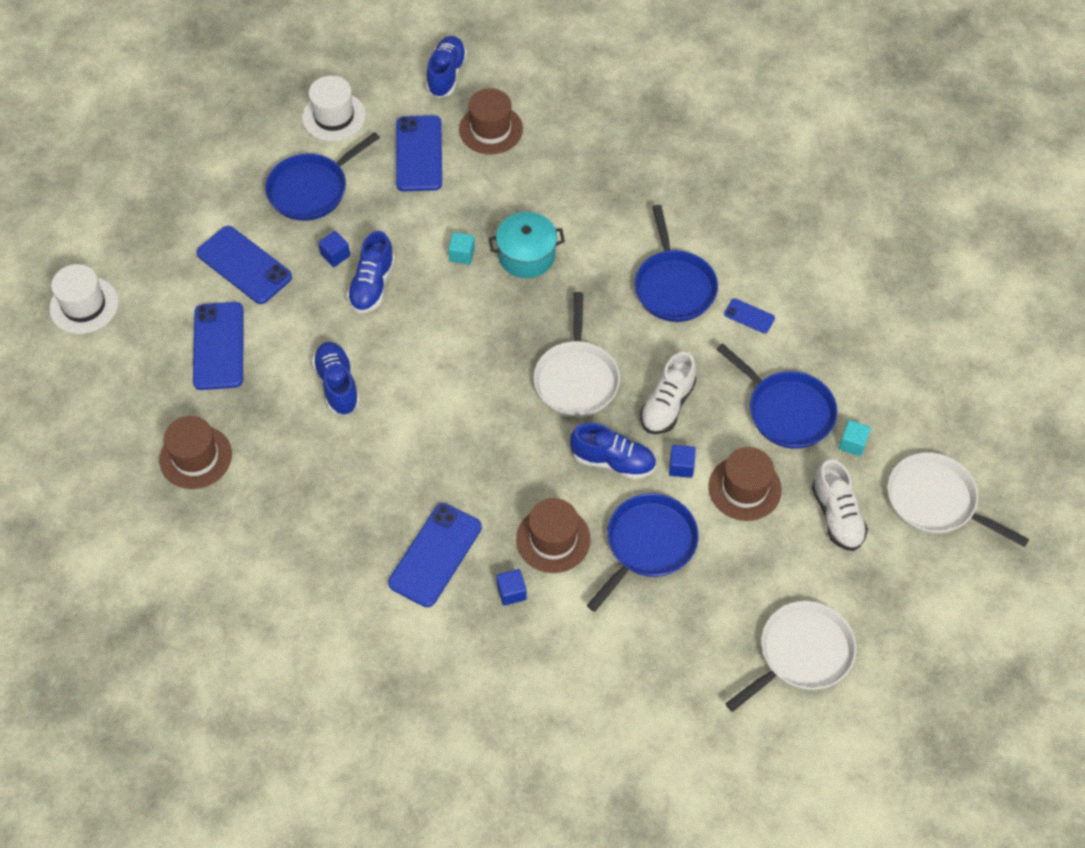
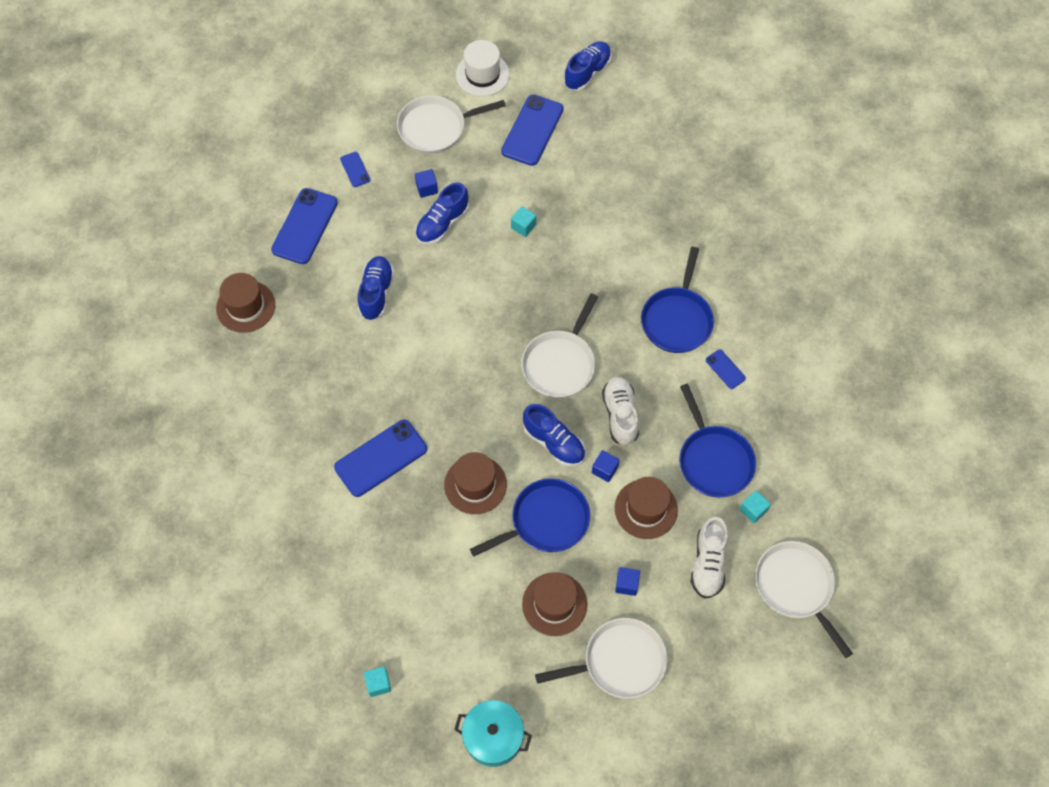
camera: 25 degrees right, 5 degrees up
white hat [49,264,119,334] -> none
blue phone [197,226,292,304] -> blue phone [340,152,370,187], size x0.49
blue pan [265,132,380,221] -> white pan [397,95,506,154]
brown hat [459,88,523,154] -> brown hat moved to [522,572,587,636]
turquoise pot [488,212,565,278] -> turquoise pot moved to [454,700,532,767]
blue cube [496,569,527,606] -> blue cube moved to [615,567,640,596]
white shoe [640,352,696,434] -> white shoe turned 120 degrees clockwise [602,377,639,446]
none -> turquoise cube [364,666,391,697]

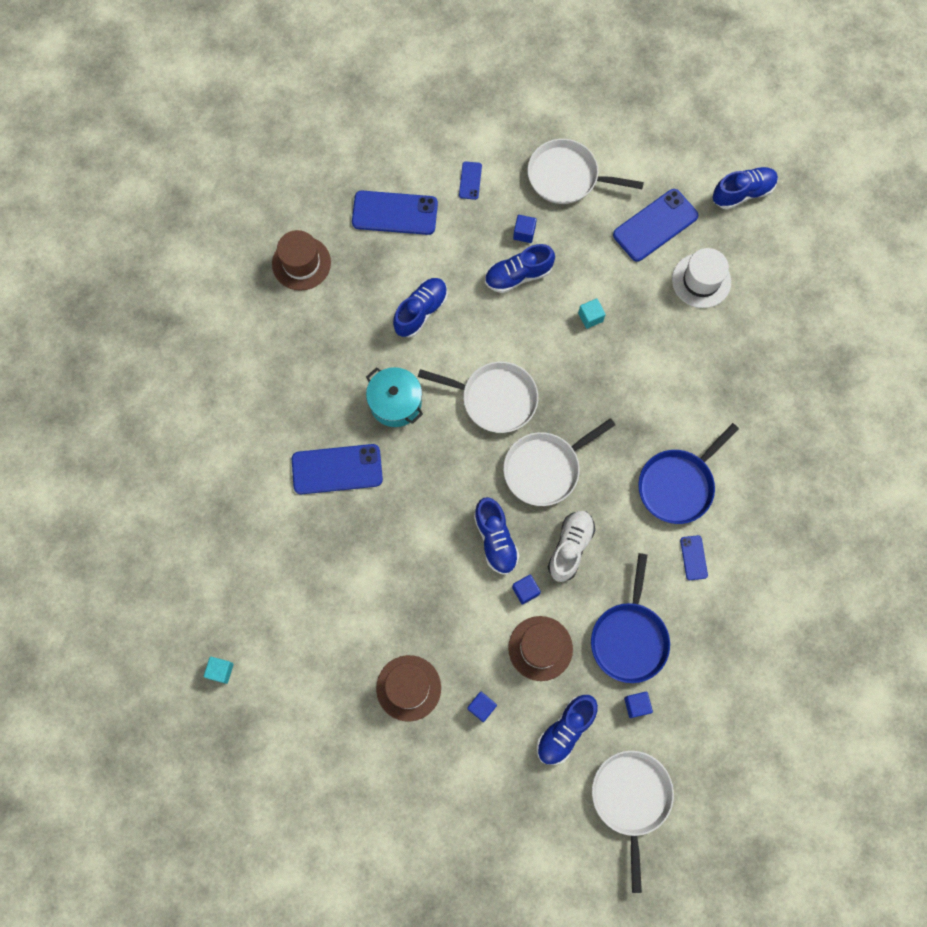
camera: 30 degrees right, 10 degrees up
blue phone [271,188,338,264] -> blue phone turned 45 degrees clockwise [352,191,438,235]
brown hat [444,452,507,514] -> none
turquoise pot [454,700,532,767] -> turquoise pot moved to [366,367,423,427]
white hat [456,40,510,97] -> white hat moved to [672,248,731,308]
blue pan [470,478,590,557] -> none
white pan [535,618,667,699] -> white pan moved to [418,362,538,433]
white shoe [690,517,728,599] -> blue shoe [537,695,598,765]
turquoise cube [740,490,771,523] -> blue cube [624,692,653,718]

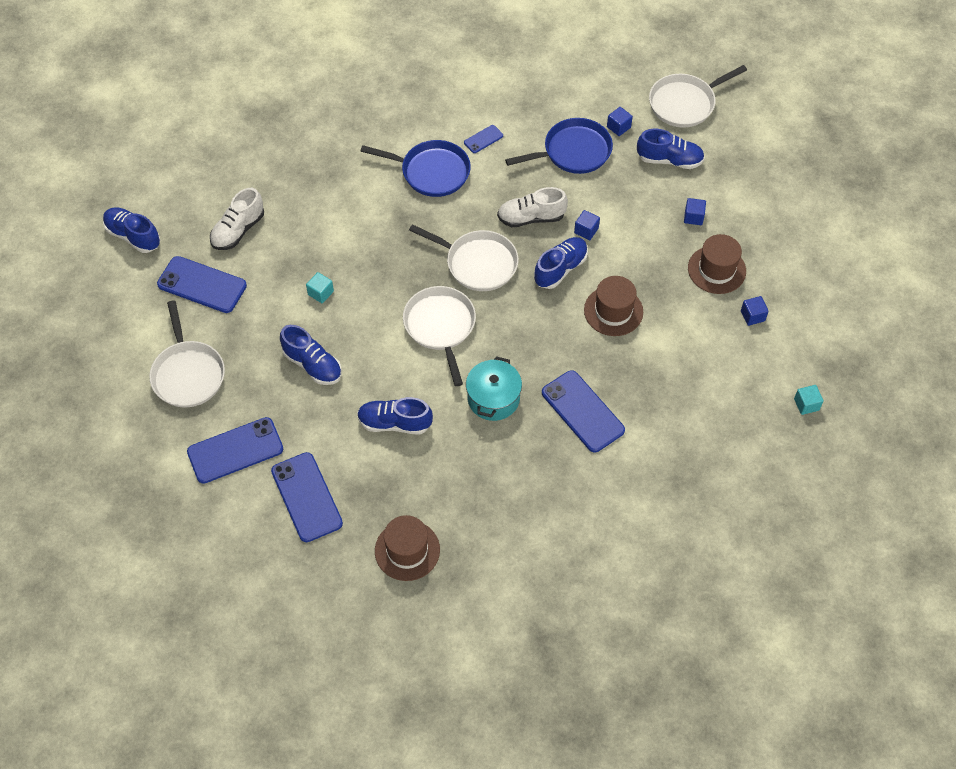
camera: 120 degrees left, 15 degrees down
blue phone [459,161,482,200] -> blue phone [187,417,283,484], size x2.06
brown hat [508,616,573,681] -> brown hat moved to [584,276,643,336]
blue cube [513,215,537,243] -> blue cube moved to [741,296,769,326]
white hat [672,248,731,308] -> white shoe [210,188,264,250]

